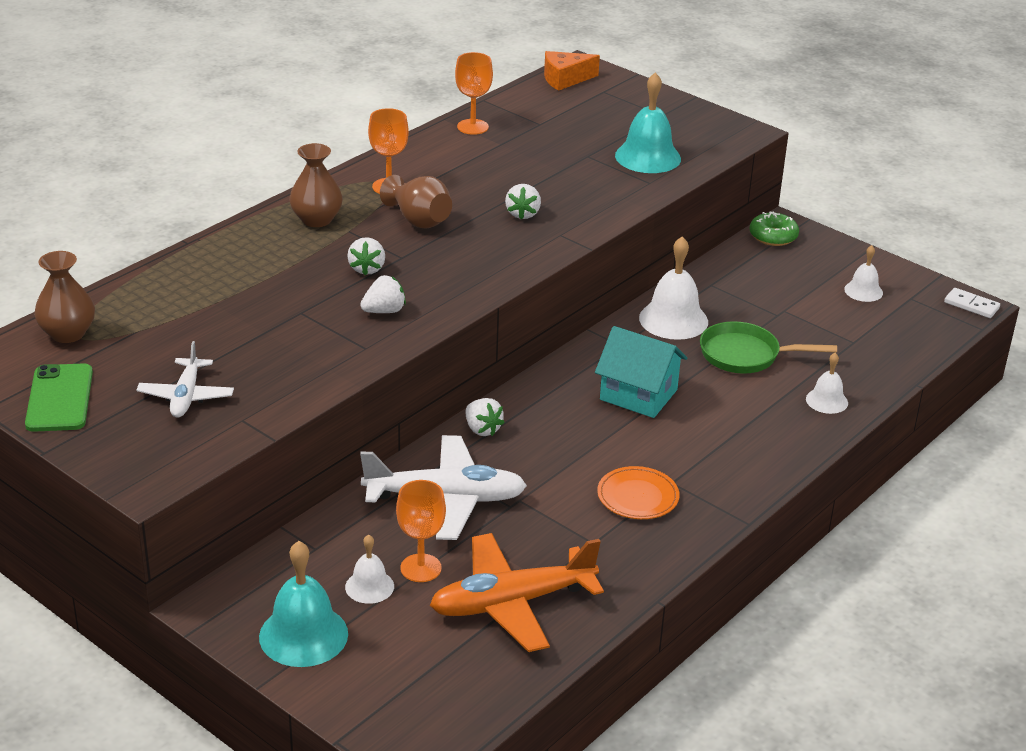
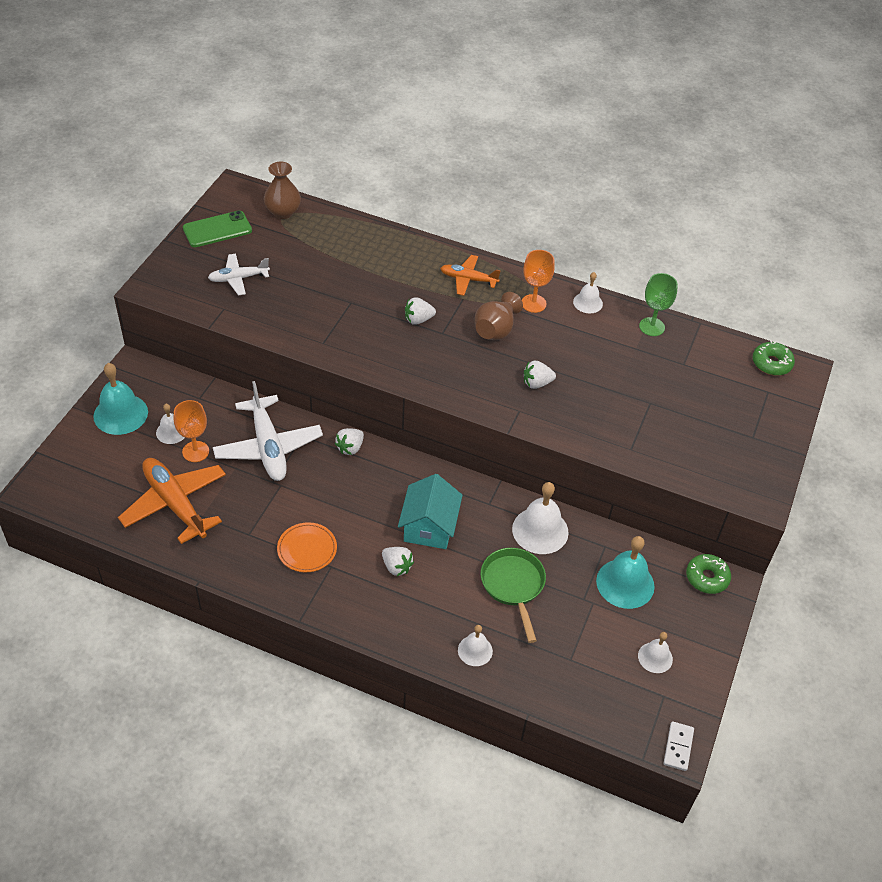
camera: 70 degrees right, 15 degrees up
brown vase [289,143,343,227] -> orange plane [440,255,501,296]
white strawberry [360,275,406,313] -> white strawberry moved to [382,547,414,576]
orange goblet [455,52,493,135] -> green goblet [639,273,678,336]
orange cheese [544,51,600,91] -> green donut [752,341,795,376]
turquoise bell [615,72,681,173] -> turquoise bell moved to [596,536,655,609]
none -> white bell [573,272,603,313]

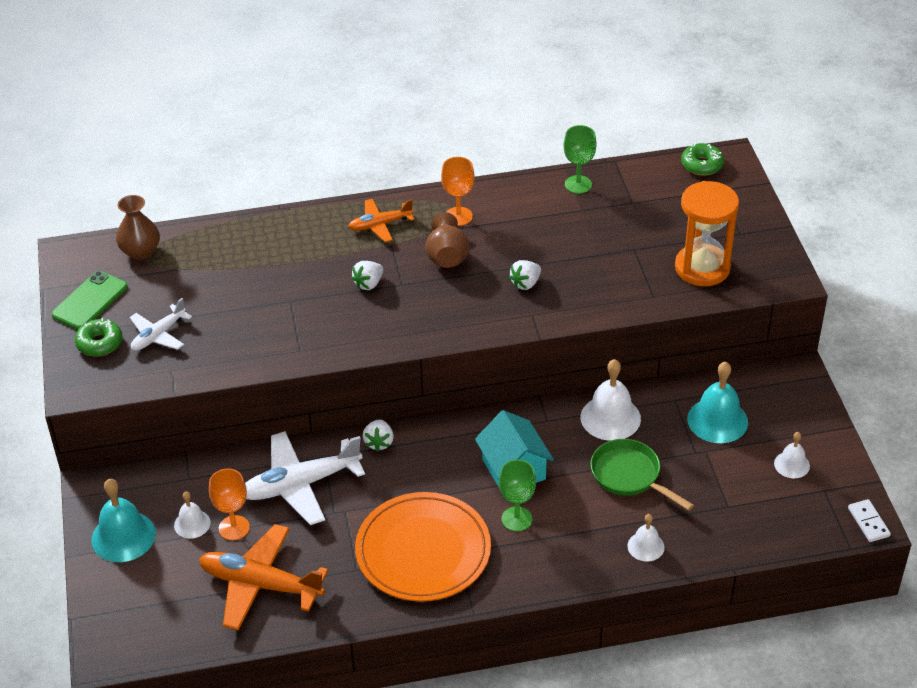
camera: 30 degrees left, 5 degrees down
white plane [213,381,323,481] -> white plane turned 120 degrees clockwise [245,431,365,525]
orange plate [277,522,337,572] -> orange plate [355,492,491,602], size x2.04
white strawberry [382,547,414,576] -> green goblet [499,459,536,531]
white bell [573,272,603,313] -> none
green donut [686,554,731,594] -> green donut moved to [75,318,122,356]
none -> orange hourglass [675,181,739,286]

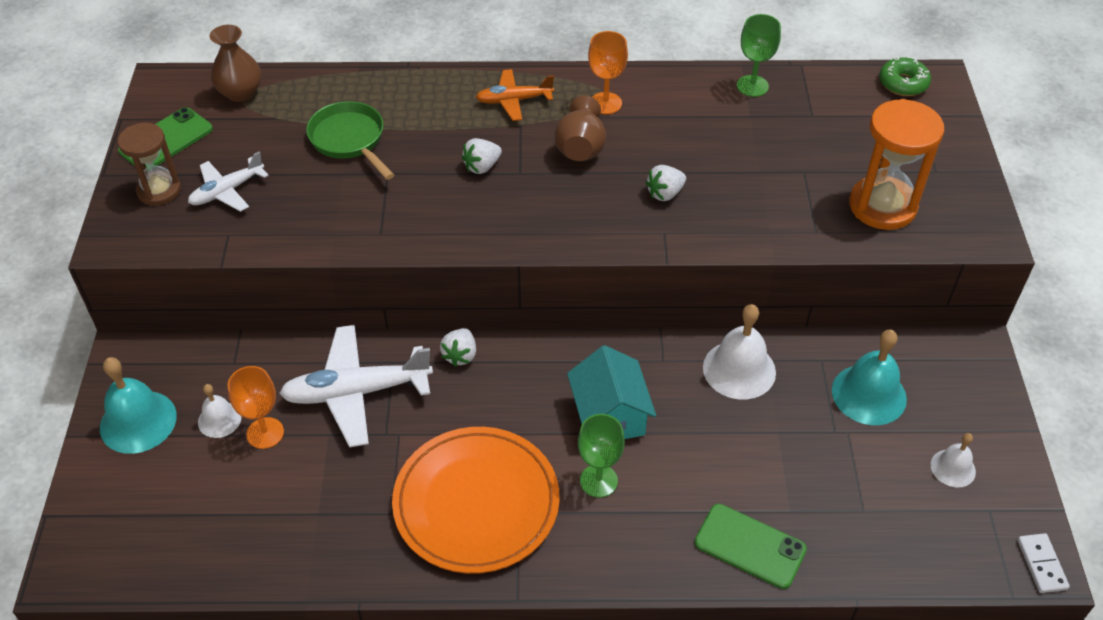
camera: 10 degrees right, 5 degrees up
green donut [75,318,122,356] -> brown hourglass [118,123,181,206]
orange plane [199,524,328,631] -> none
green pan [591,439,694,511] -> green pan moved to [306,101,394,180]
white bell [627,514,665,562] -> green phone [694,504,807,589]

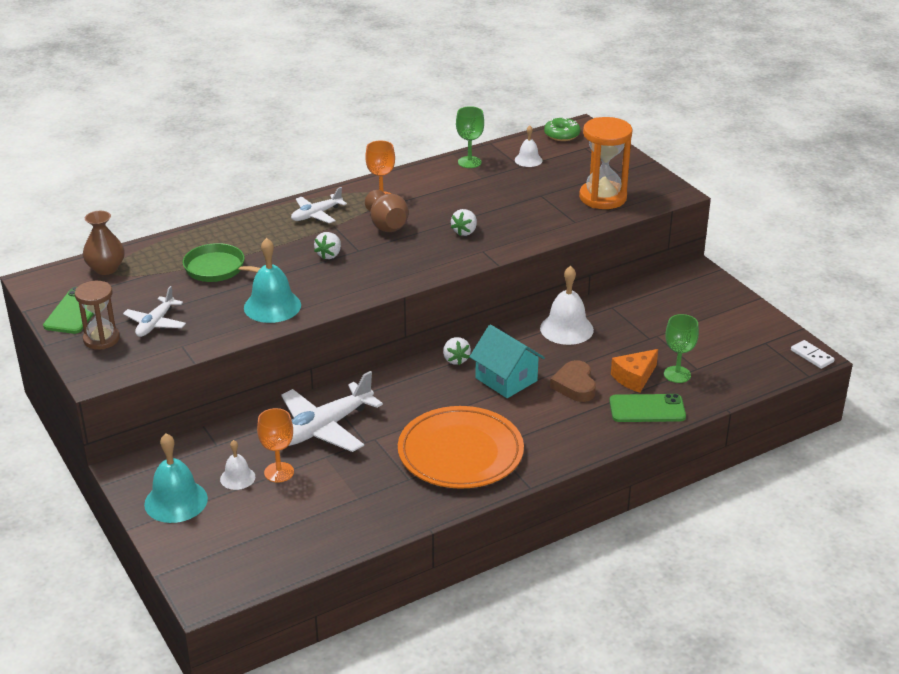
camera: 30 degrees left, 15 degrees down
white strawberry [440,328,476,367] -> white strawberry moved to [443,337,471,365]
orange plane [476,69,554,121] -> white plane [291,187,347,223]
green goblet [578,414,625,498] -> green goblet moved to [664,314,699,383]
turquoise bell [832,330,907,425] -> turquoise bell moved to [244,238,301,323]
white bell [931,433,976,488] -> white bell moved to [515,125,542,167]
none -> brown heart [550,360,596,402]
none -> orange cheese [611,349,658,393]

